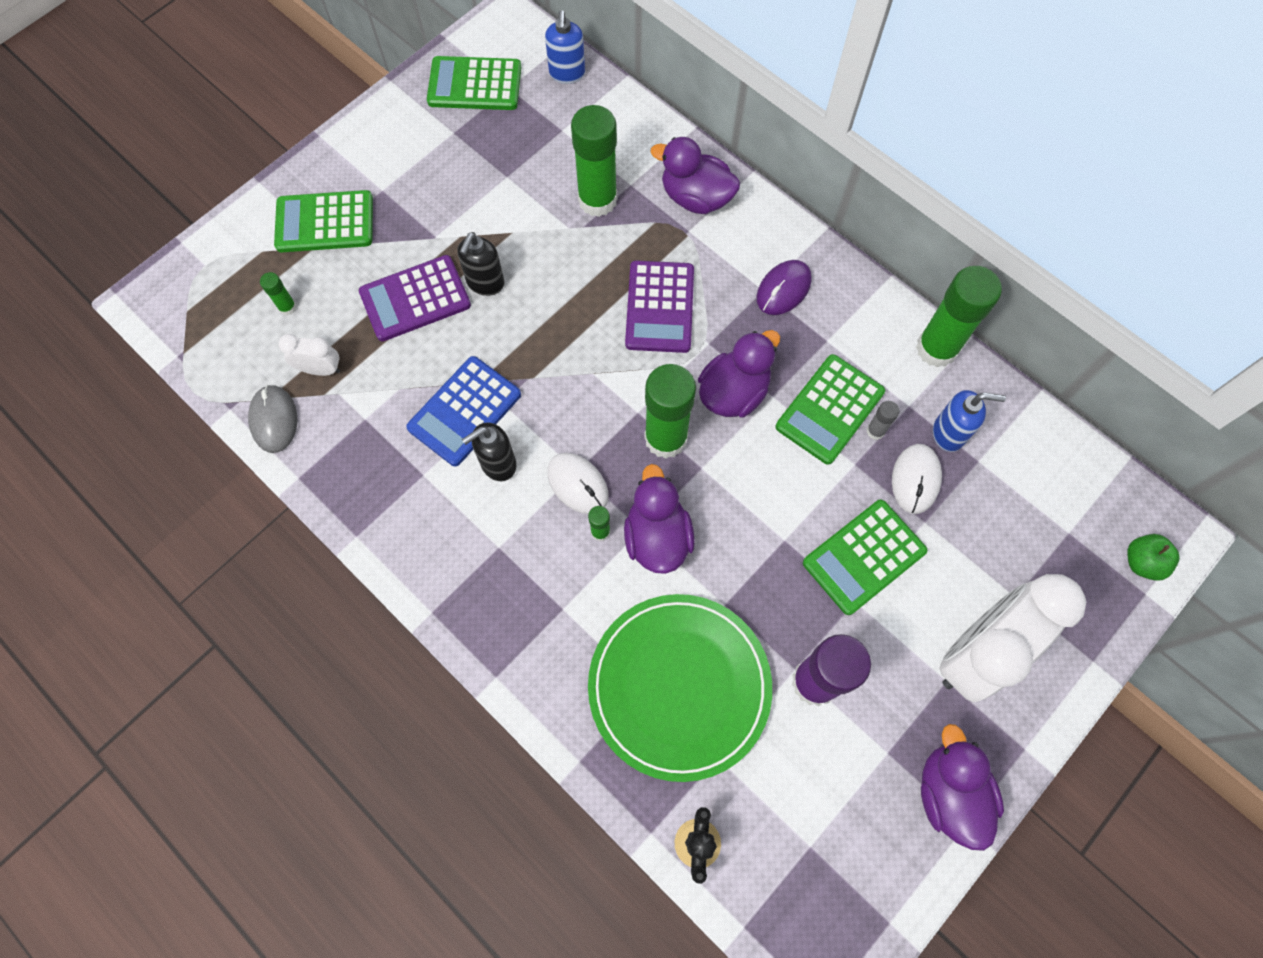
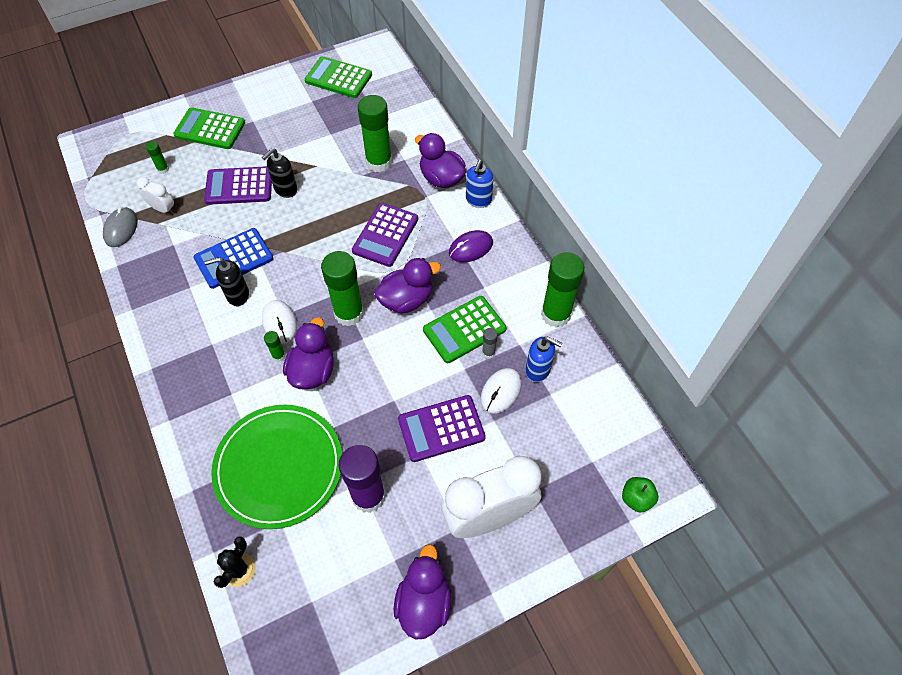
camera: 20 degrees right, 10 degrees down
blue soap dispenser [545,10,585,84] -> blue soap dispenser moved to [466,160,494,208]
green calculator [803,500,928,615] -> purple calculator [398,395,486,462]

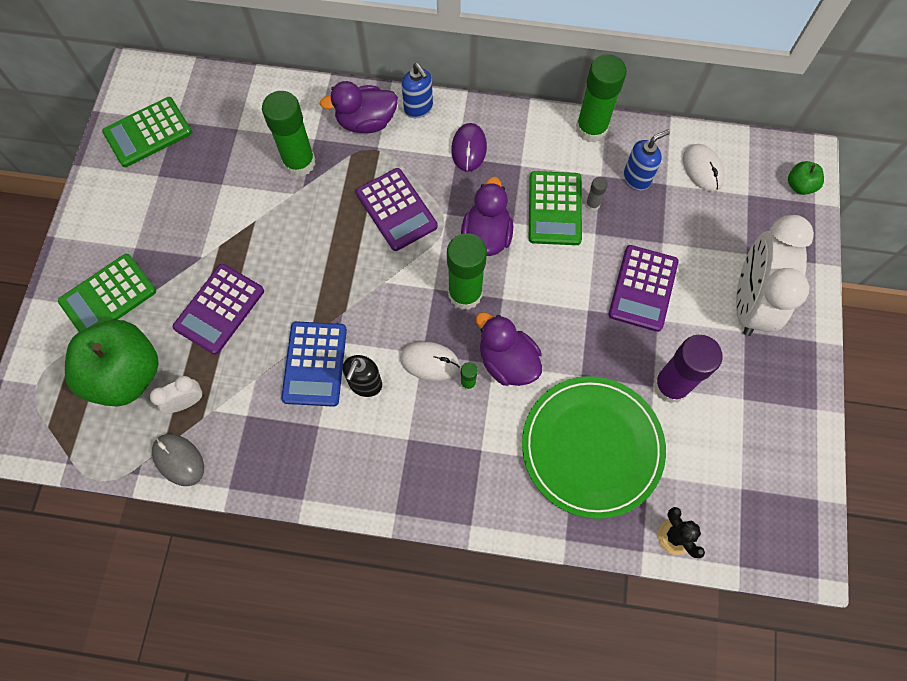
camera: 55 degrees left, 10 degrees up
green glue stick [146,141,169,174] -> green apple [65,320,159,406]
black soap dispenser [262,148,297,198] -> none
purple duck [394,544,451,640] -> none
white mouse [480,368,521,414] -> white mouse moved to [683,144,725,192]

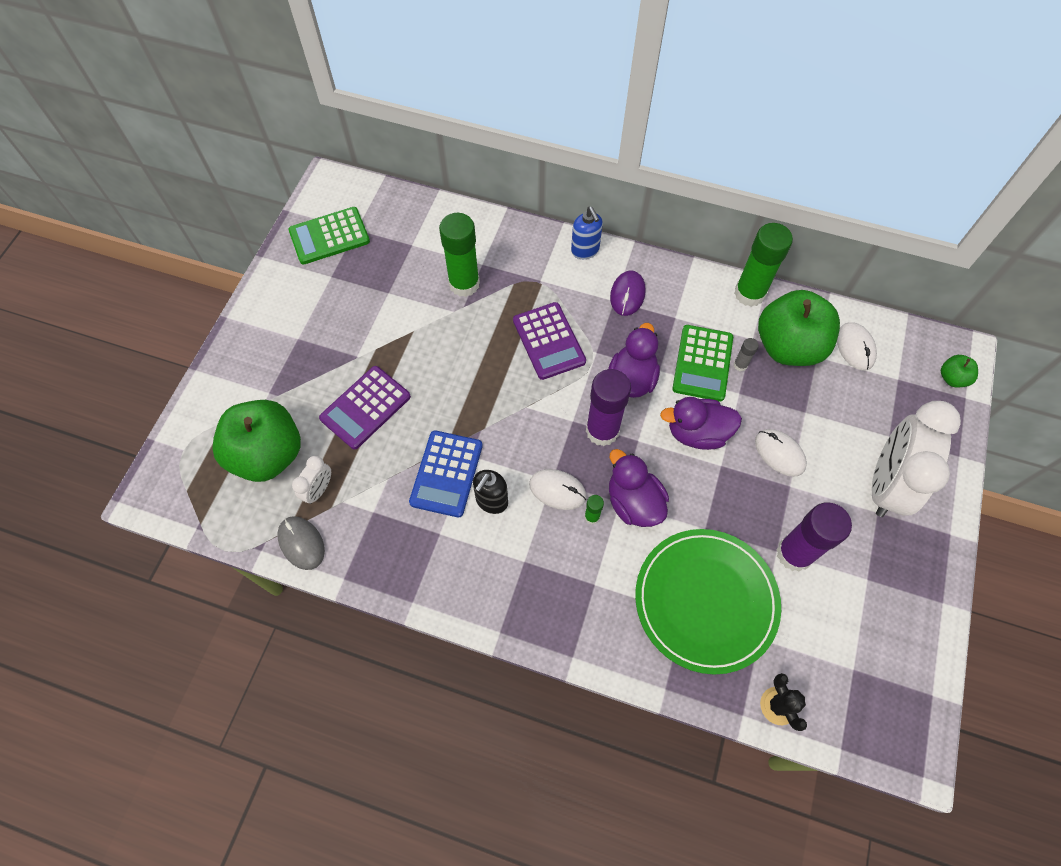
camera: 10 degrees right, 5 degrees down
green calculator [58,254,156,332] -> none
white clock [150,376,203,413] -> white clock turned 135 degrees clockwise [292,456,331,504]
purple duck [319,81,398,133] -> purple duck moved to [660,397,742,450]
green glue stick [447,233,487,310] -> purple glue stick [586,369,631,446]
purple calculator [608,245,679,332] -> white mouse [755,429,807,477]
blue soap dispenser [624,130,670,191] -> green apple [758,290,840,366]

